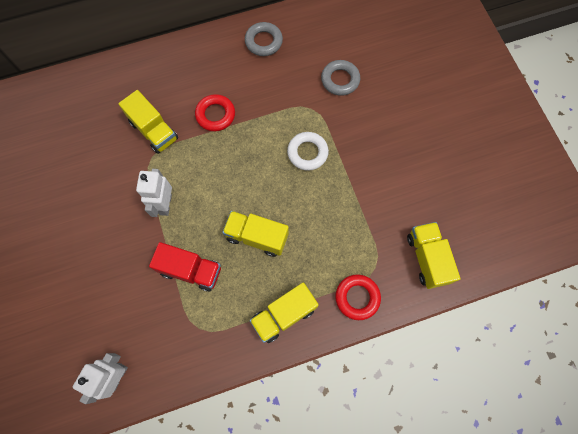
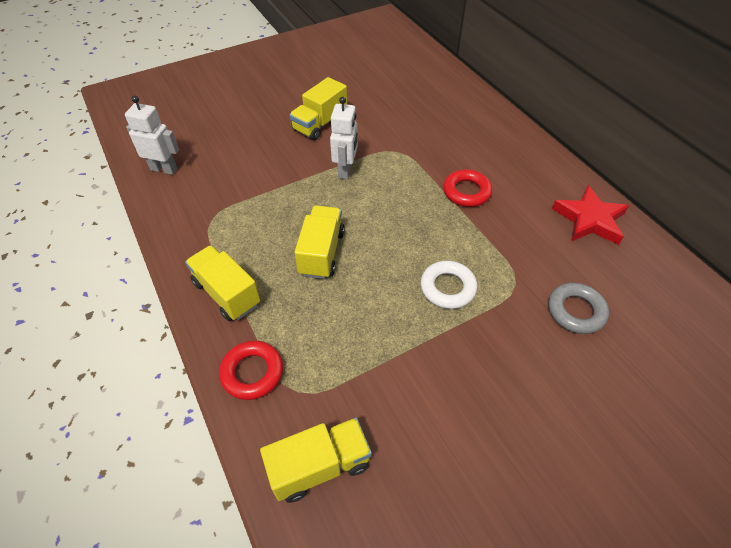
camera: 80 degrees right, 20 degrees down
yellow truck [118,90,178,154] -> yellow truck moved to [289,77,347,140]
white robot [136,169,172,217] -> white robot turned 105 degrees clockwise [330,97,358,179]
red truck [149,242,221,292] -> none
grey ring [245,22,283,56] -> red star [552,185,629,245]

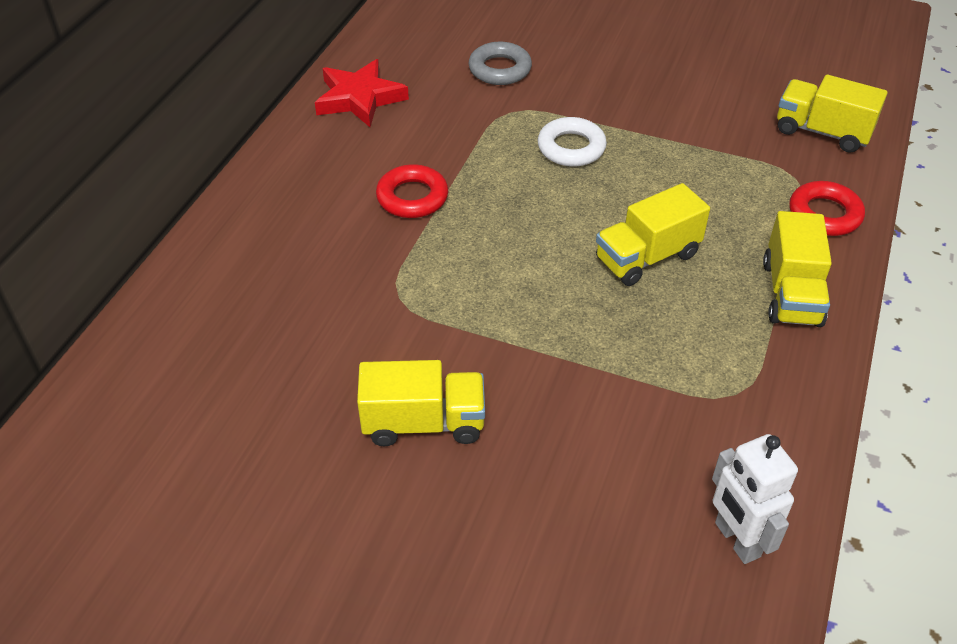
camera: 130 degrees left, 5 degrees down
white robot [330,97,358,179] -> none

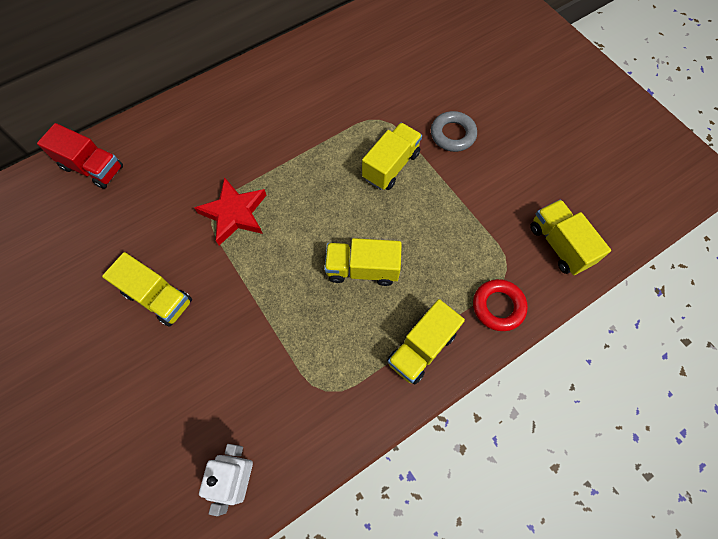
camera: 35 degrees right, 20 degrees up
red star [315,59,409,127] -> red star moved to [194,177,266,245]
red ring [376,164,448,218] -> none
grey ring [469,42,532,85] -> grey ring moved to [431,111,477,152]
white ring [538,117,607,167] -> yellow truck [362,123,422,190]
none -> red truck [37,123,123,189]

